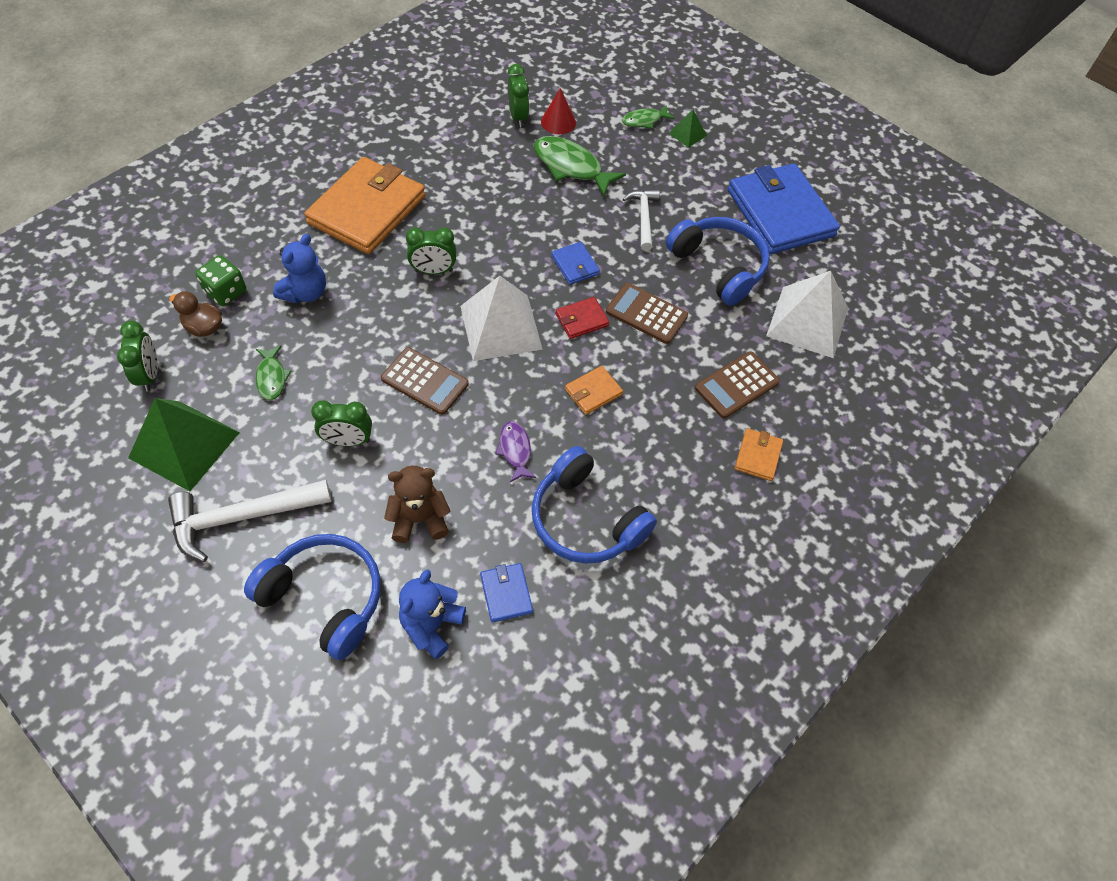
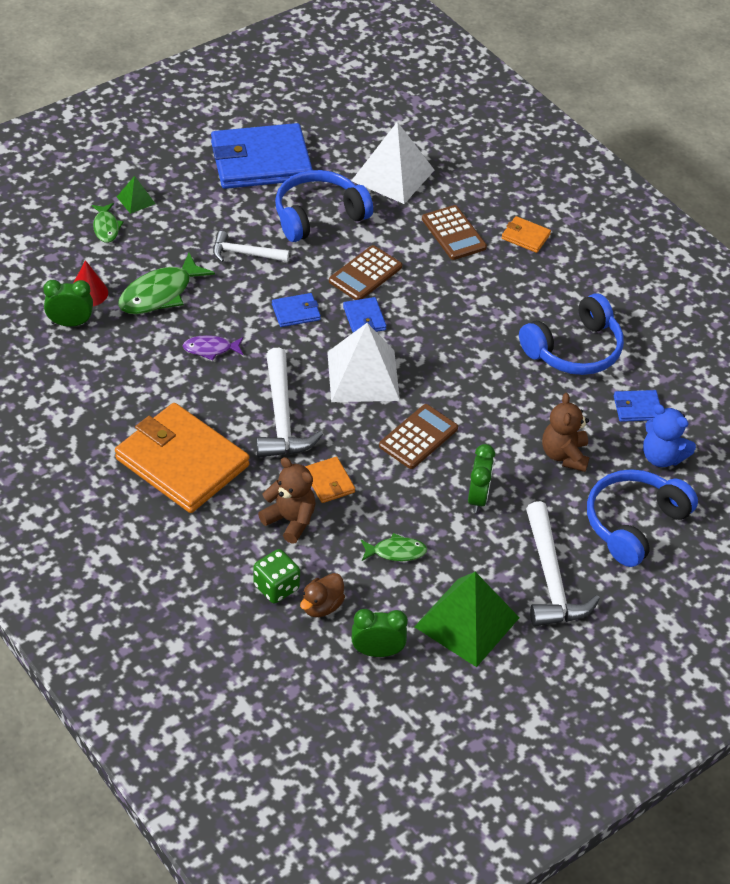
camera: 80 degrees left, 10 degrees down
blue teddy bear [273,234,326,303] -> brown teddy bear [258,457,316,544]
green clock [406,227,456,275] -> white hammer [256,348,323,458]
purple fish [495,421,536,482] -> purple fish moved to [183,335,243,361]
red wallet [555,297,610,339] -> blue wallet [343,297,387,333]
orange wallet [565,366,623,415] -> orange wallet moved to [305,457,355,503]

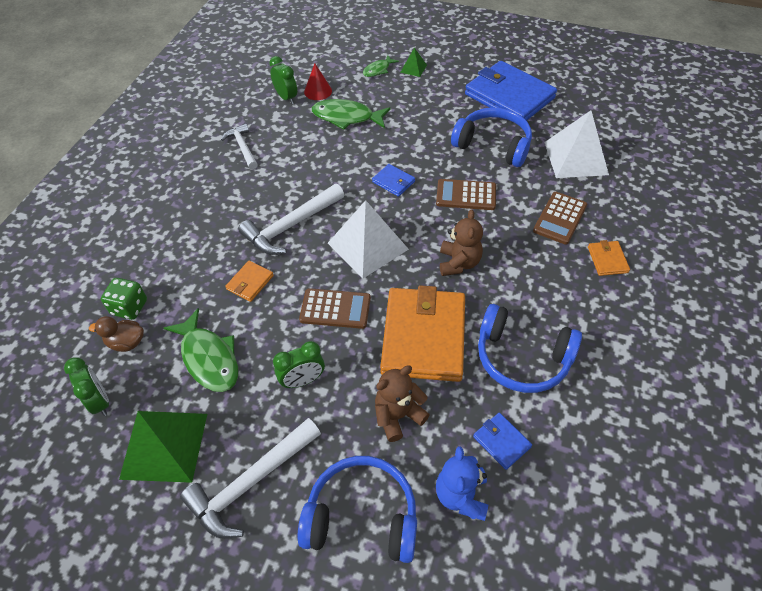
camera: 60 degrees right, 5 degrees up
orange wallet [115,403,250,513] -> orange wallet moved to [380,285,465,382]
purple fish [183,335,243,361] -> none
white hammer [213,231,289,262] -> white hammer moved to [221,124,258,169]
brown teddy bear [258,457,316,544] -> brown teddy bear moved to [440,209,483,276]
blue wallet [343,297,387,333] -> none
green fish [361,533,427,561] -> green fish [163,308,238,392], size x1.77

